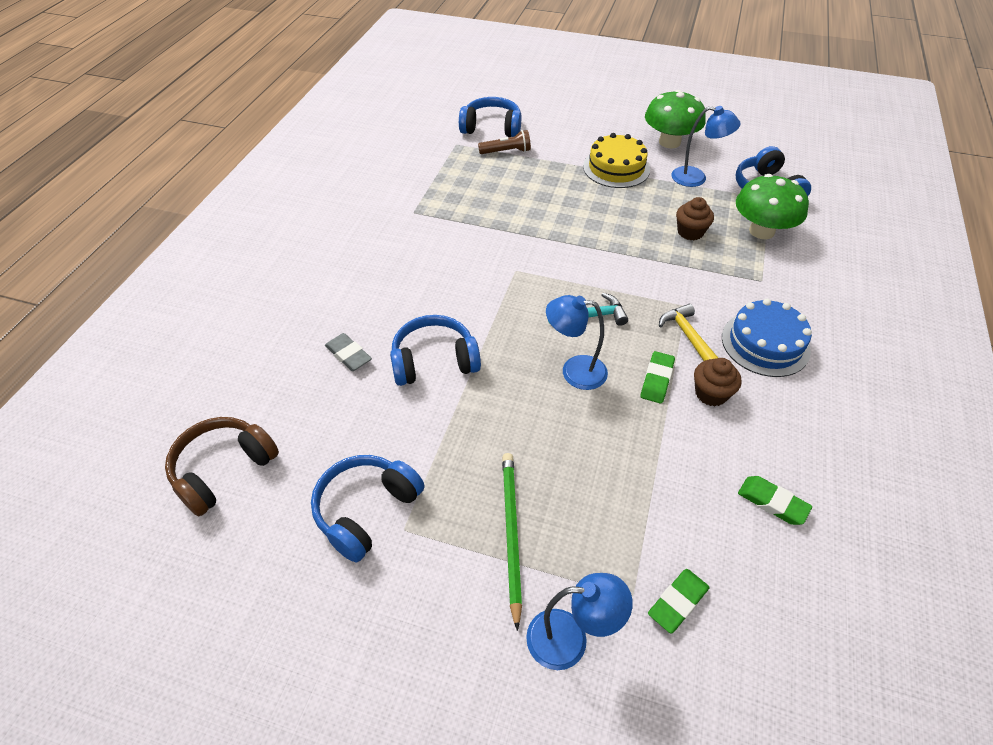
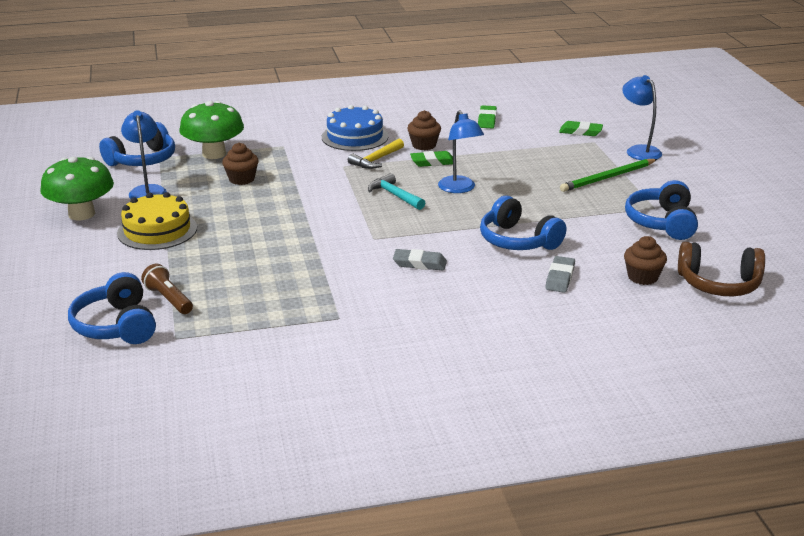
camera: 120 degrees left, 20 degrees down
blue headphones [311,455,424,562] -> blue headphones turned 90 degrees clockwise [625,180,698,240]
none -> grey eraser [393,249,447,270]
none -> brown cupcake [624,236,667,285]

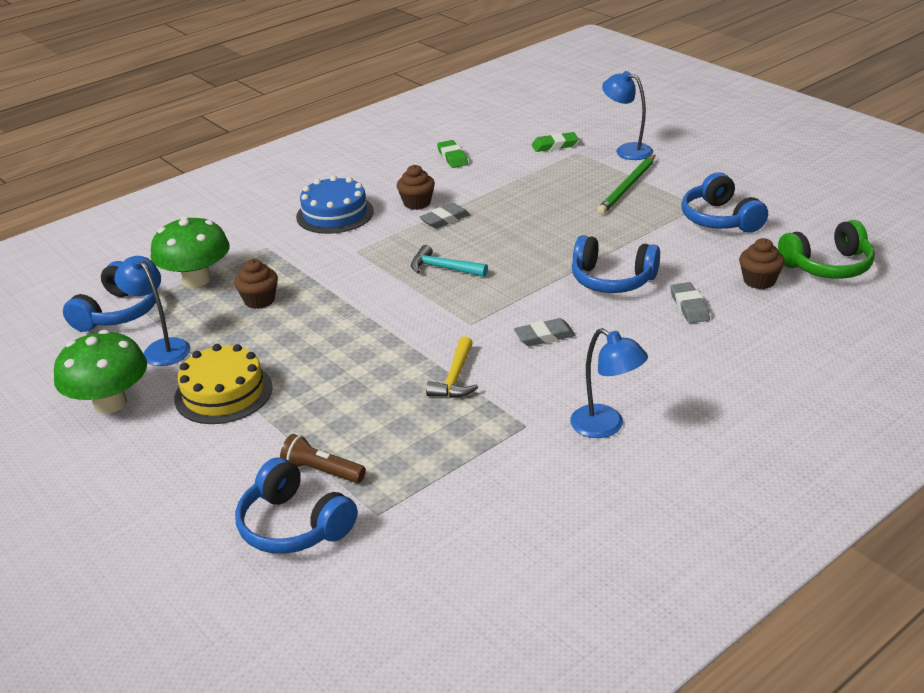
camera: 25 degrees left, 5 degrees up
yellow hammer [348,139,404,169] -> yellow hammer moved to [426,336,478,398]
green eraser [410,151,453,167] -> grey eraser [420,203,470,229]
blue lamp [438,110,484,193] -> blue lamp moved to [570,328,648,438]
brown headphones [678,242,765,296] -> green headphones [778,220,875,279]

